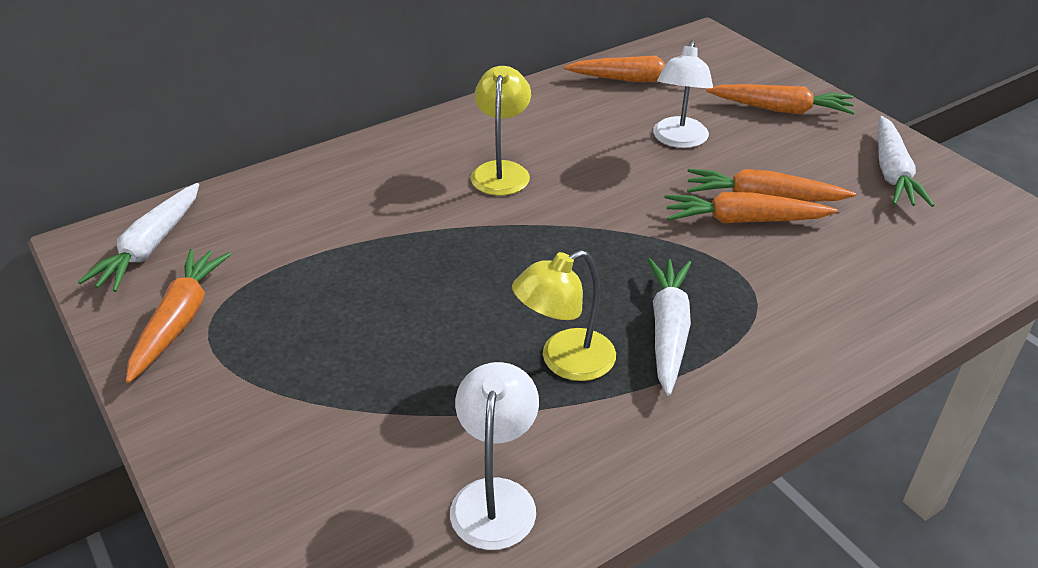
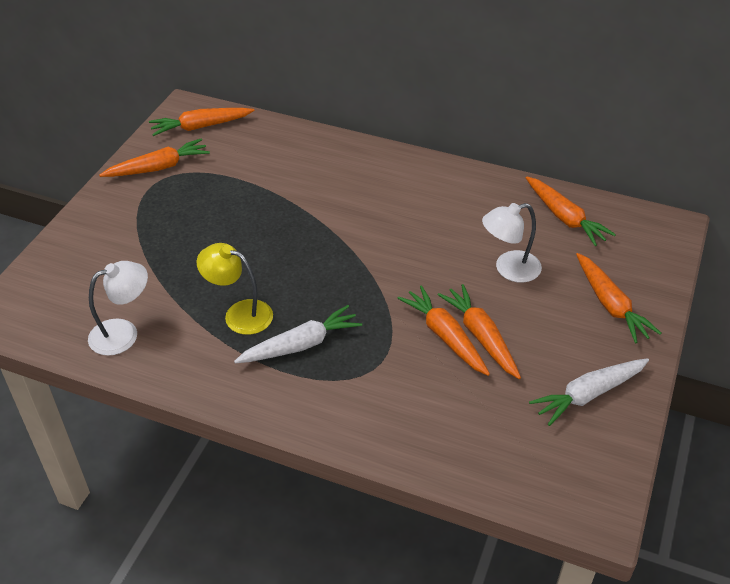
camera: 55 degrees right, 5 degrees up
white carrot [78,183,199,292] -> orange carrot [149,108,255,136]
yellow lamp [471,66,531,196] -> none

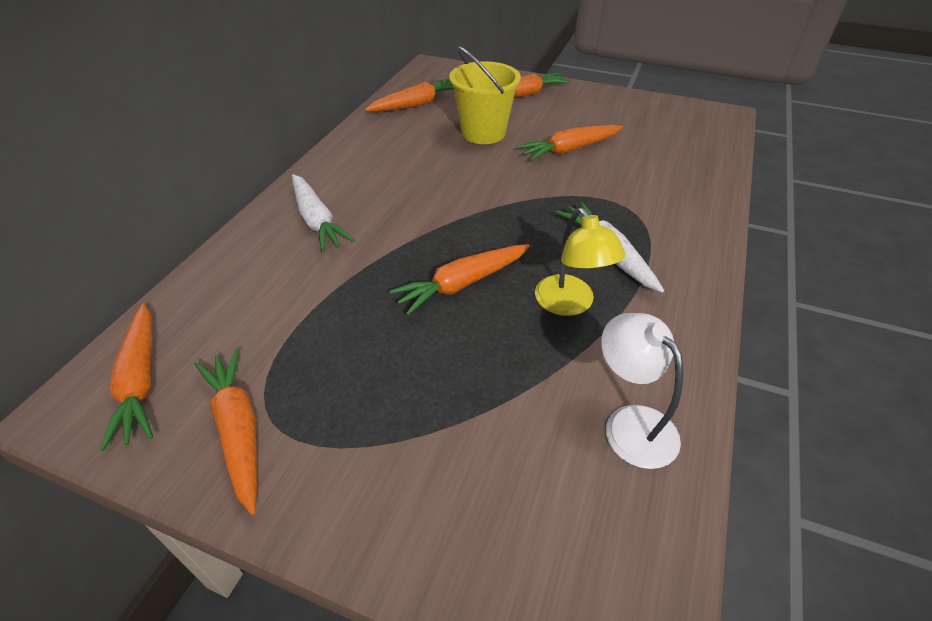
camera: 90 degrees left, 0 degrees up
yellow lamp [197,243,273,335] -> yellow lamp turned 45 degrees counterclockwise [535,208,626,316]
orange carrot [397,285,490,376] -> orange carrot moved to [389,244,530,315]
white lamp [482,203,542,283] -> yellow bucket [449,46,521,144]
white carrot [529,358,649,426] -> white carrot moved to [292,174,355,252]

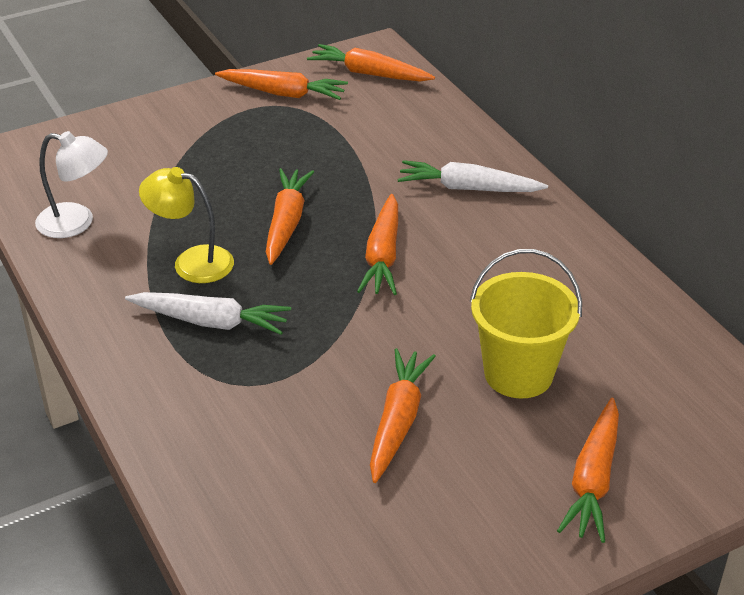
camera: 130 degrees right, 5 degrees down
orange carrot [365,79,454,112] -> orange carrot moved to [357,194,398,295]

